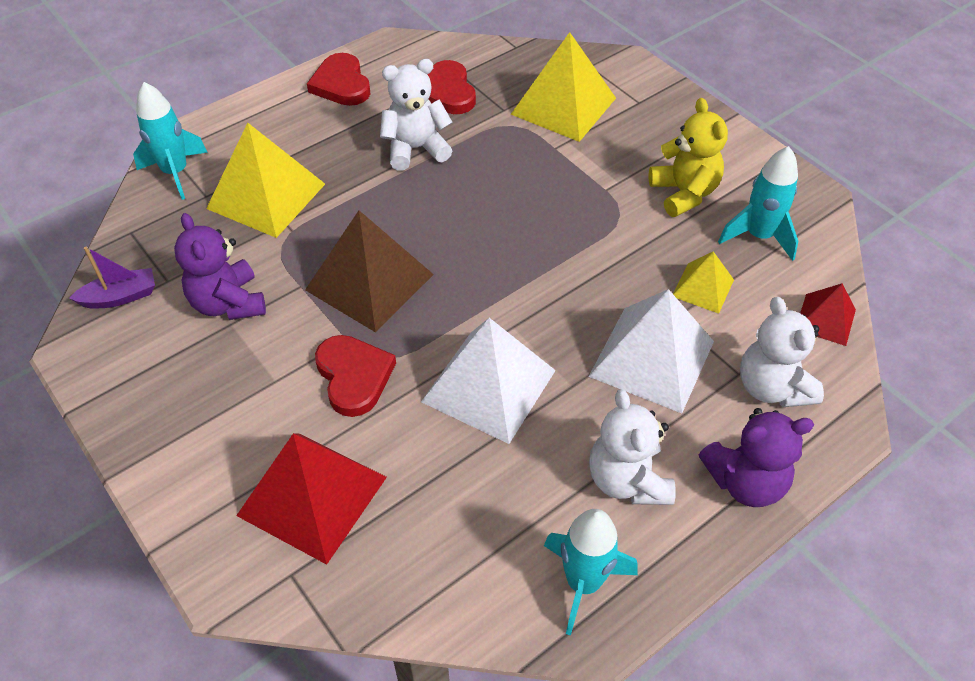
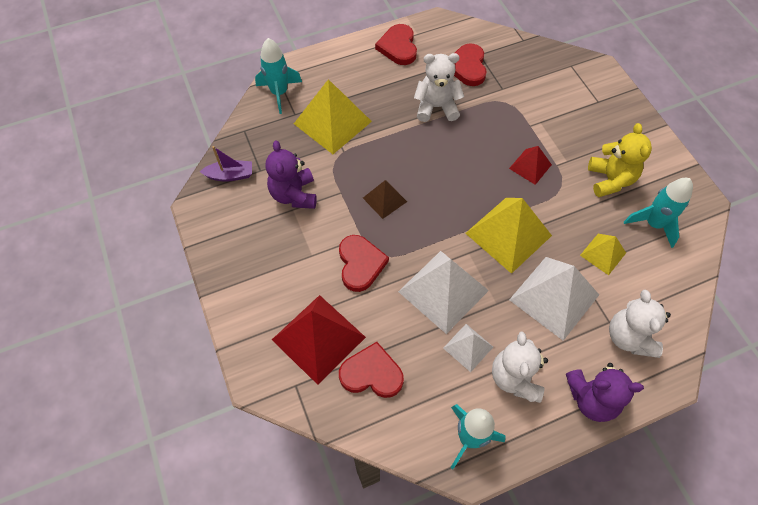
camera: 15 degrees right, 10 degrees up
brown pyramid [305,211,434,333] -> brown pyramid [363,180,407,219], size x0.53
yellow pyramid [511,32,616,142] -> yellow pyramid moved to [465,198,552,274]
red pyramid [800,283,856,346] -> red pyramid moved to [509,146,552,185]
none -> red heart [339,342,404,398]
none -> white pyramid [443,324,493,372]

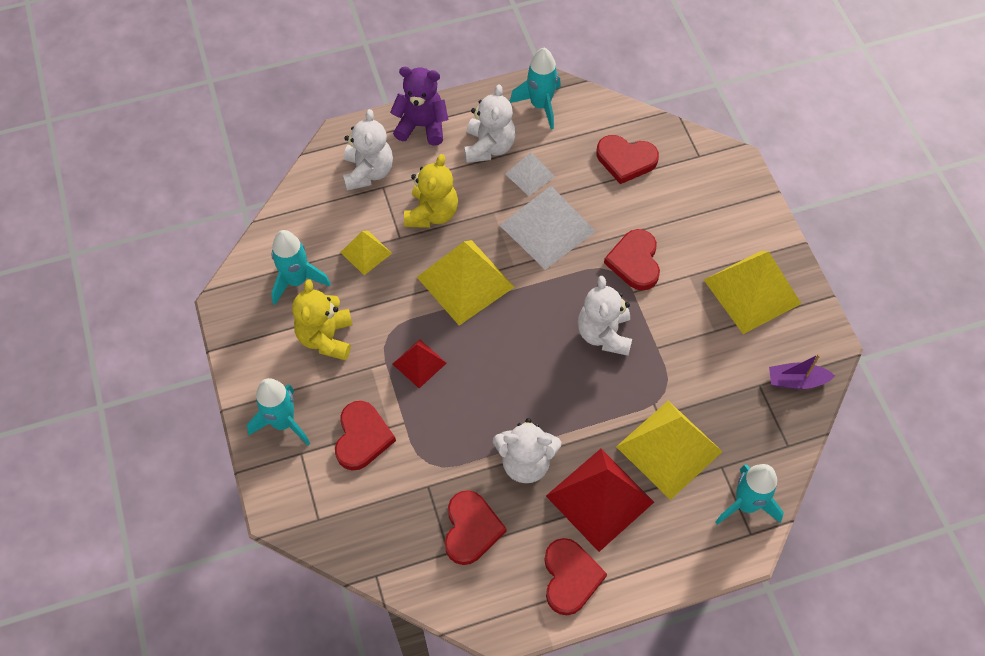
camera: 175 degrees left, 0 degrees up
purple teddy bear [266,140,317,209] -> none
red pyramid [272,295,366,385] -> red pyramid moved to [546,449,654,552]
brown pyramid [363,180,407,219] -> white teddy bear [578,276,632,356]
white pyramid [509,257,599,341] -> yellow teddy bear [404,154,458,228]
none -> turquoise rocket [247,378,310,446]
none -> red heart [335,401,396,470]
none -> yellow pyramid [704,251,801,334]

